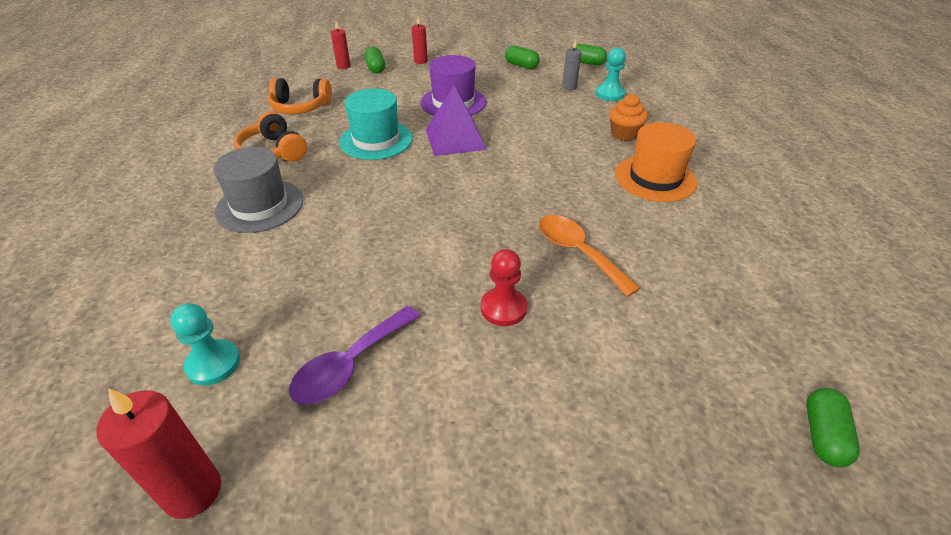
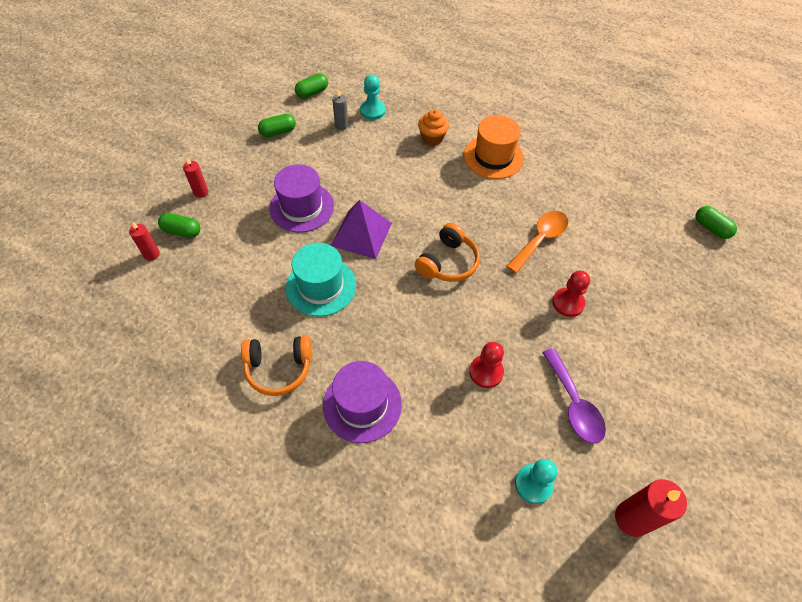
camera: 60 degrees left, 15 degrees up
grey hat [213,147,303,233] -> purple hat [323,361,402,443]
orange headphones [268,78,332,114] -> orange headphones moved to [415,223,480,282]
orange spoon [539,215,640,297] -> orange spoon turned 135 degrees clockwise [506,211,568,273]
none -> red pawn [469,342,504,388]

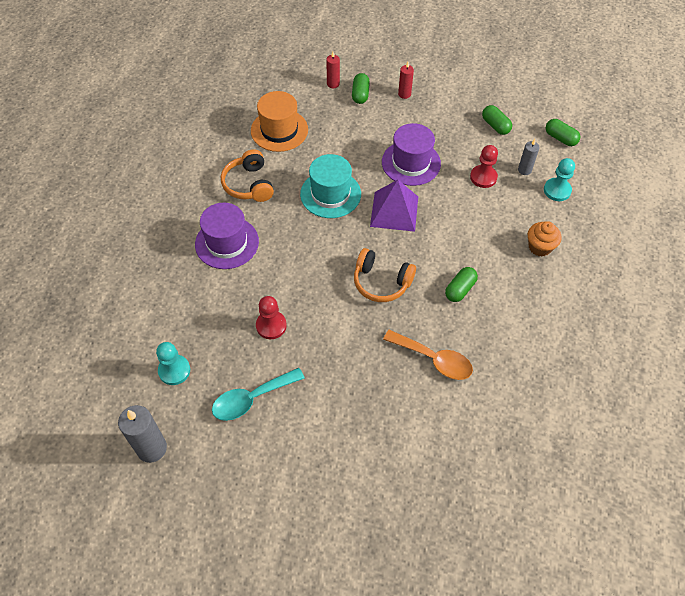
camera: 80 degrees right, 0 degrees up
orange hat [464,115,524,179] -> orange hat moved to [251,91,308,152]
purple spoon [542,348,606,443] -> turquoise spoon [212,368,305,421]
red pawn [552,271,590,317] -> red pawn moved to [470,145,498,188]
red candle [615,479,687,537] -> grey candle [118,405,167,463]
green capsule [695,206,737,239] -> green capsule moved to [445,267,478,302]

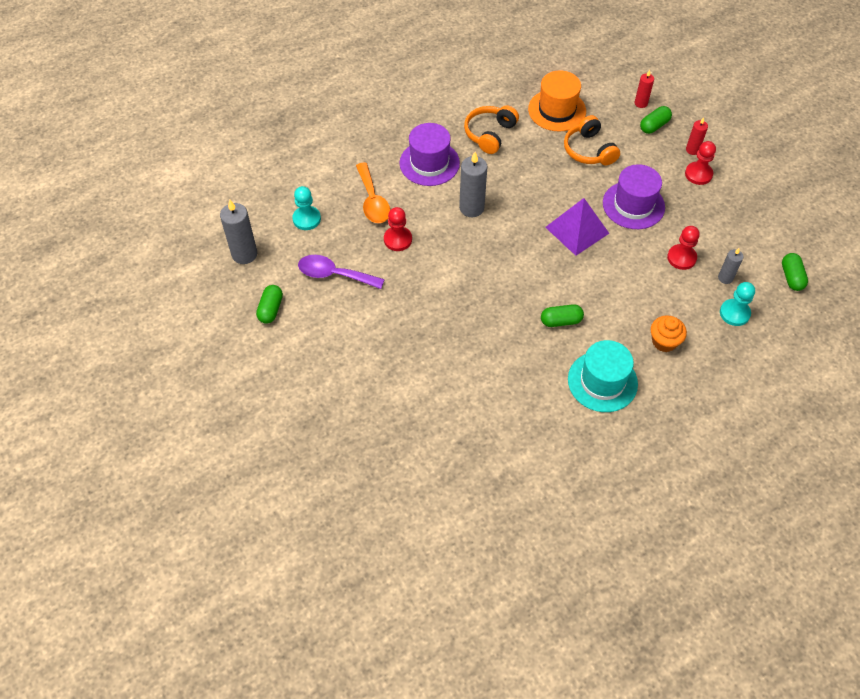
camera: 45 degrees right, 0 degrees up
turquoise spoon [212,368,305,421] -> purple spoon [298,255,385,289]
turquoise hat [300,154,361,218] -> turquoise hat moved to [568,340,638,412]
orange headphones [354,248,416,302] -> orange headphones moved to [564,115,620,165]
orange spoon [383,330,473,380] -> orange spoon moved to [356,163,390,223]
green capsule [482,105,512,135] -> green capsule moved to [256,285,283,324]
none -> grey candle [459,152,488,217]
none -> red pawn [685,141,716,185]

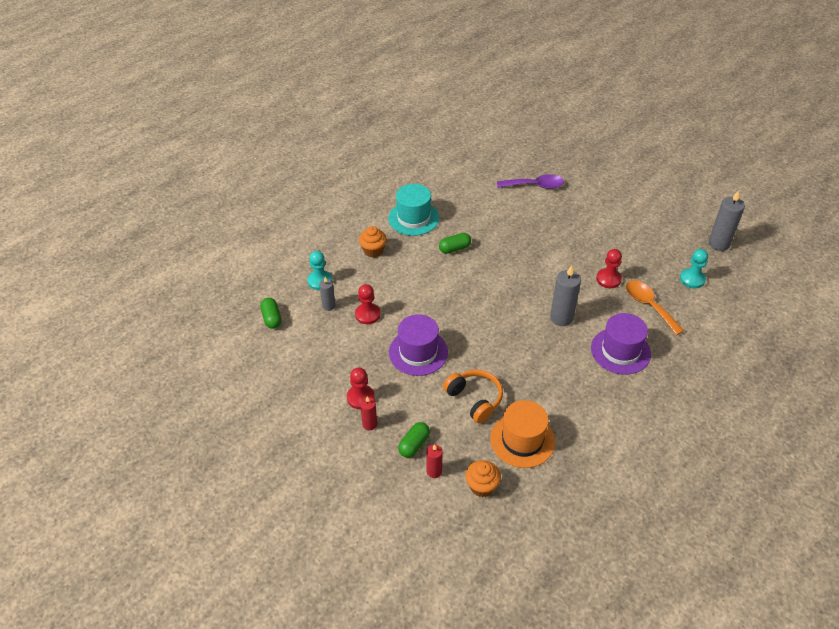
camera: 165 degrees right, 10 degrees down
green capsule [256,285,283,324] -> none
purple spoon [298,255,385,289] -> purple spoon moved to [497,174,564,189]
orange headphones [464,106,519,154] -> none
purple pyramid [545,198,609,256] -> none
none -> orange cupcake [465,460,501,497]

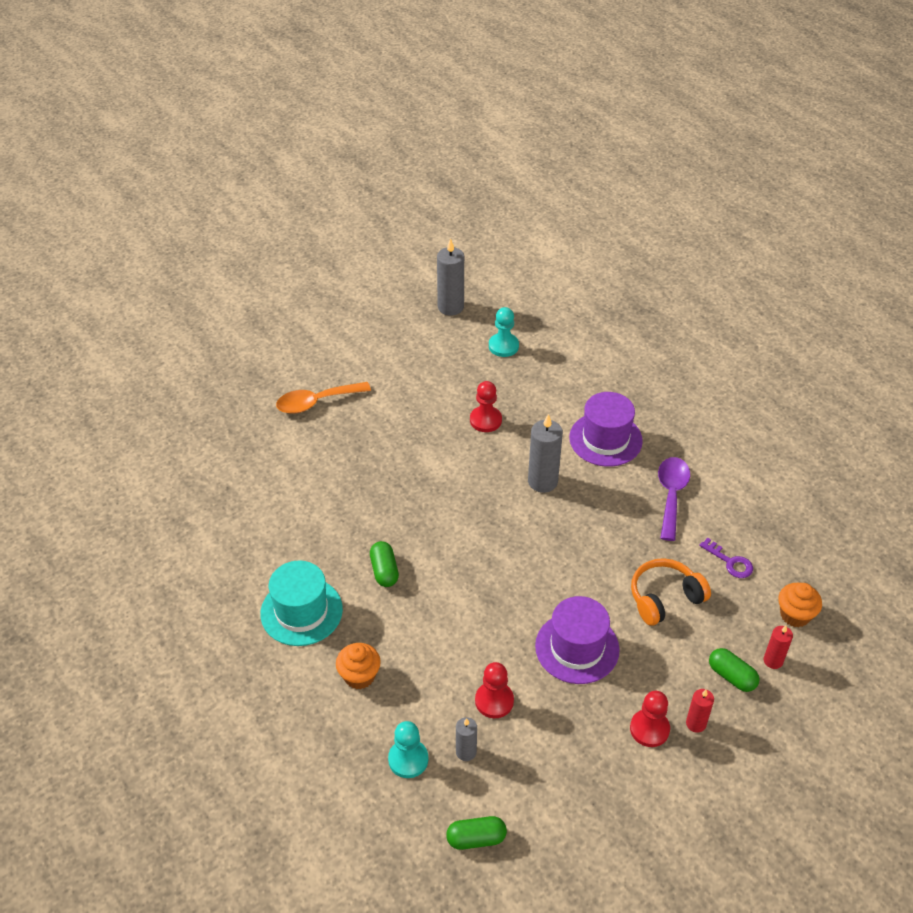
camera: 80 degrees left, 0 degrees up
orange hat [490,400,555,468] -> purple key [699,538,753,578]
purple spoon [497,174,564,189] -> purple spoon moved to [658,457,690,541]
orange spoon [626,280,684,335] -> orange spoon moved to [276,382,371,414]

